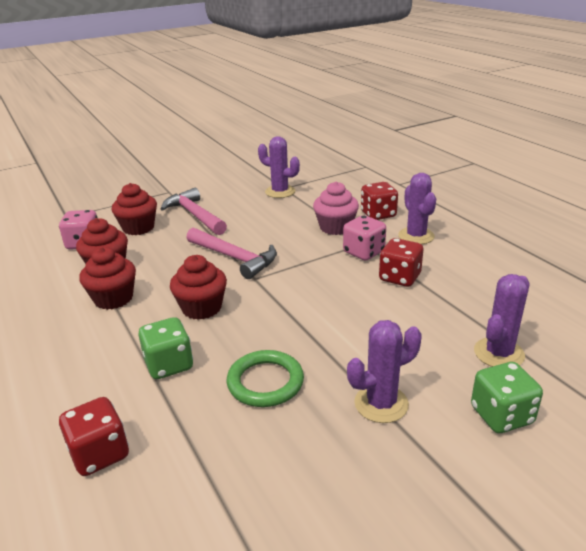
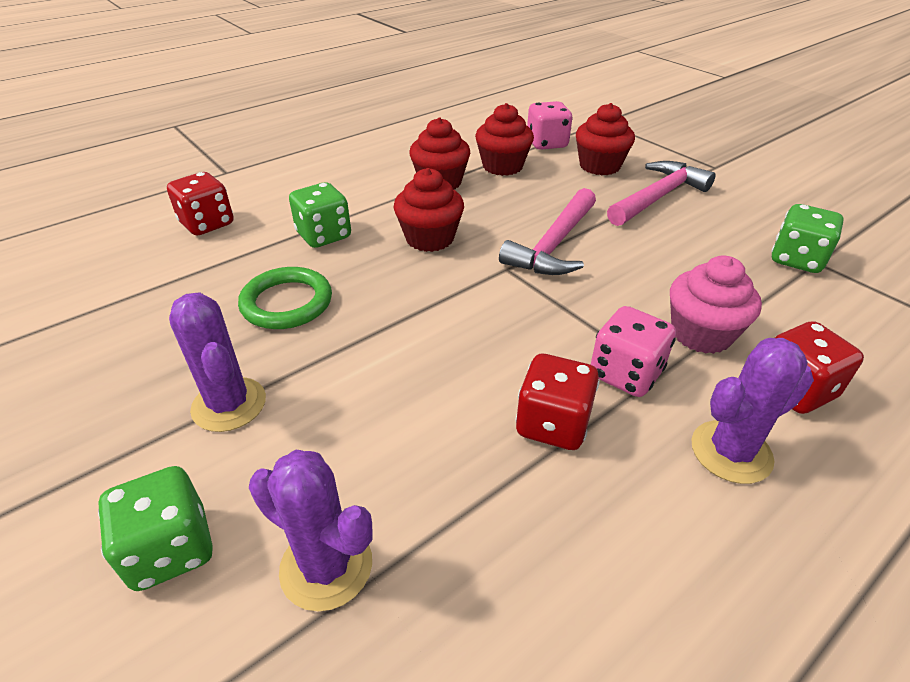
camera: 80 degrees right, 10 degrees up
purple cactus [258,136,300,198] -> green dice [772,204,844,273]

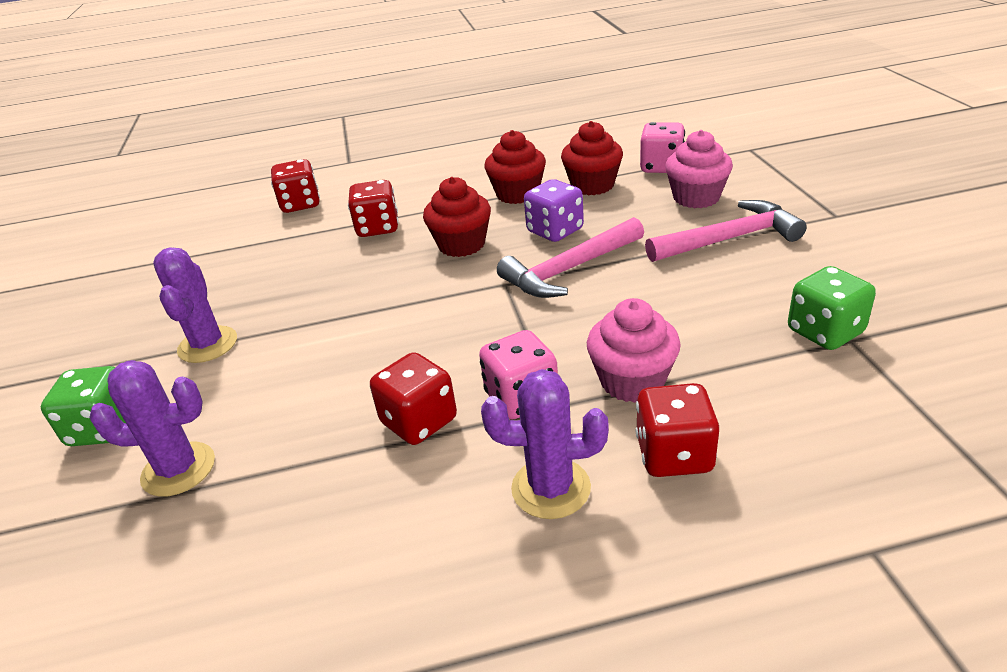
camera: 30 degrees right, 5 degrees down
green ring [238,267,332,329] -> none
purple cactus [249,450,372,612] -> purple cactus turned 60 degrees counterclockwise [89,360,215,497]
green dice [289,182,351,248] -> red dice [348,180,399,237]
red cupcake [576,103,635,175] -> pink cupcake [665,130,733,208]
none -> purple dice [524,179,584,242]

